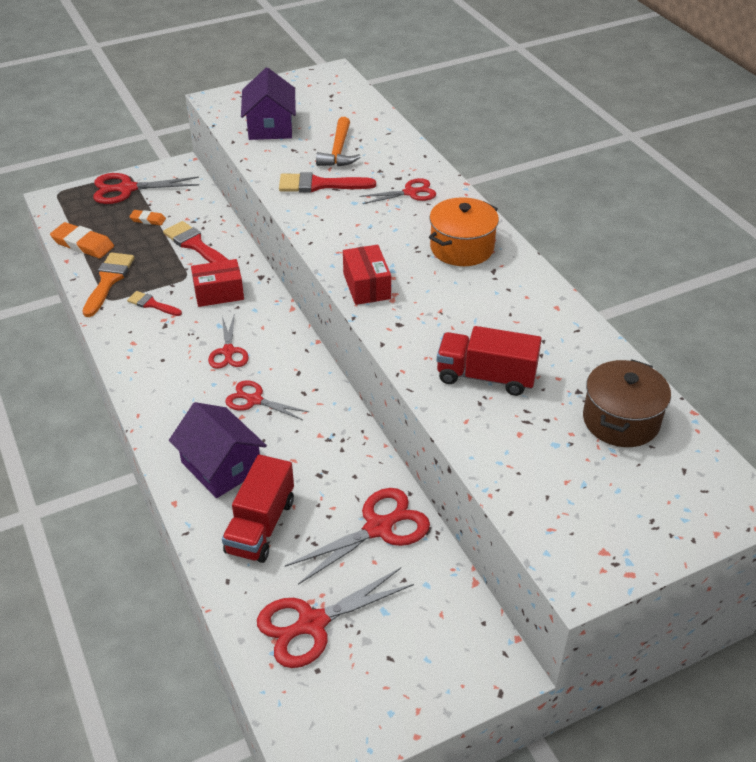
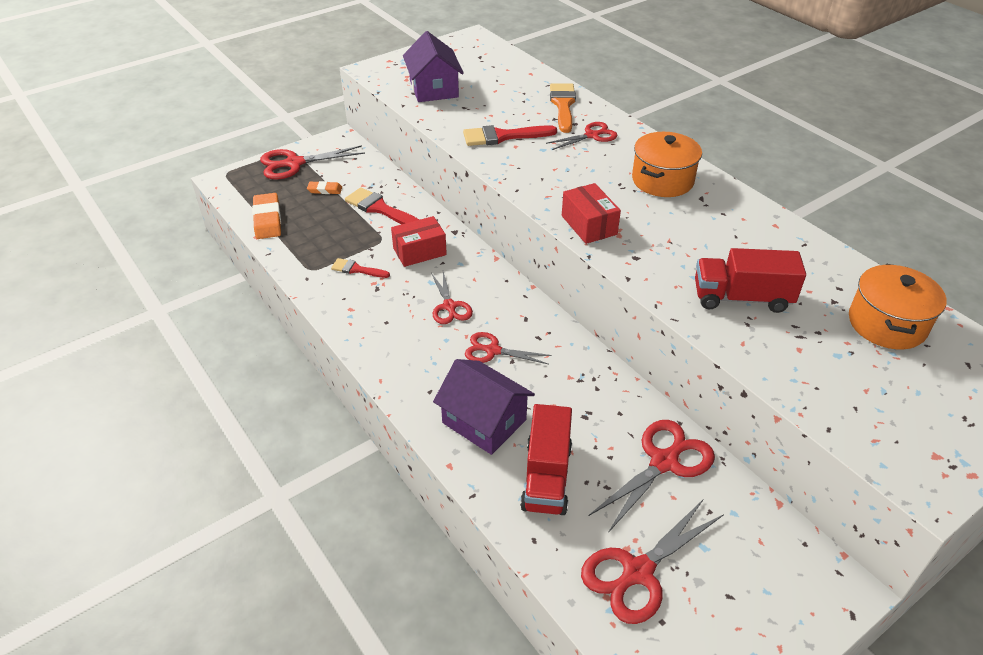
camera: 10 degrees left, 0 degrees up
orange eraser [50,222,114,258] -> orange eraser turned 60 degrees clockwise [252,193,281,239]
orange brush [82,252,134,317] -> orange brush moved to [550,83,576,133]
orange hammer [316,117,361,166] -> none
brown pot [583,360,671,447] -> orange pot [849,264,947,349]

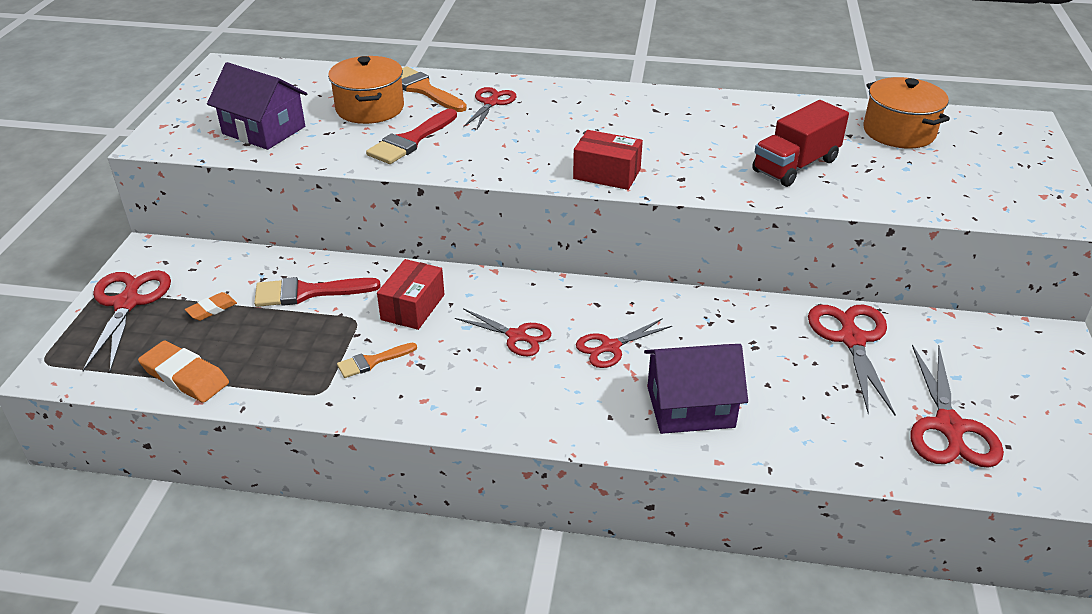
camera: 45 degrees left, 5 degrees down
red scissors [260,145,365,180] -> red scissors turned 150 degrees clockwise [82,270,171,372]
red brush [331,258,390,278] -> orange brush [337,343,417,378]
red truck [520,404,572,515] -> none
orange pot [632,132,702,197] -> orange pot moved to [328,56,404,124]

